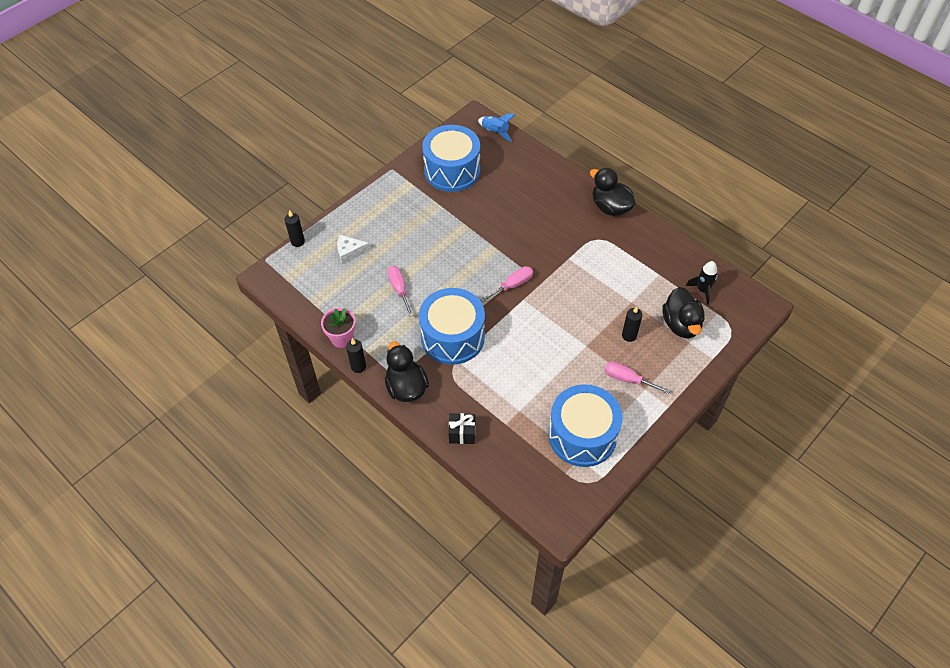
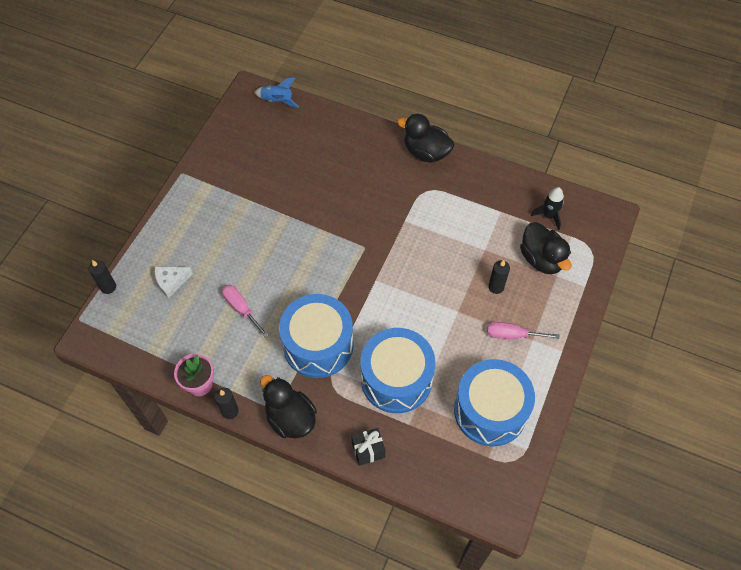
camera: 20 degrees left, 5 degrees up
blue drum [422,125,480,192] -> blue drum moved to [360,328,435,413]
pink screwdriver [480,266,533,302] -> none

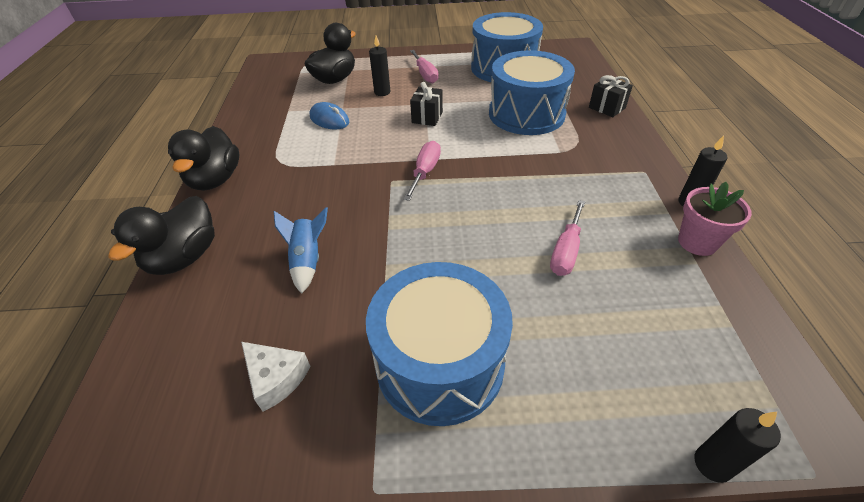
camera: 115 degrees left, 15 degrees down
white cheese [155,267,193,298] -> white cheese moved to [241,342,310,412]
blue rocket [254,78,299,107] -> blue rocket moved to [274,207,328,294]
black duck [260,375,317,438] -> black duck moved to [108,196,215,275]
blue drum [279,294,353,378] -> blue drum moved to [366,262,513,426]
black rocket [531,187,564,230] -> none
none -> blue mouse [310,102,349,129]
none -> pink screwdriver [404,141,441,201]
none -> black gift [410,82,443,126]

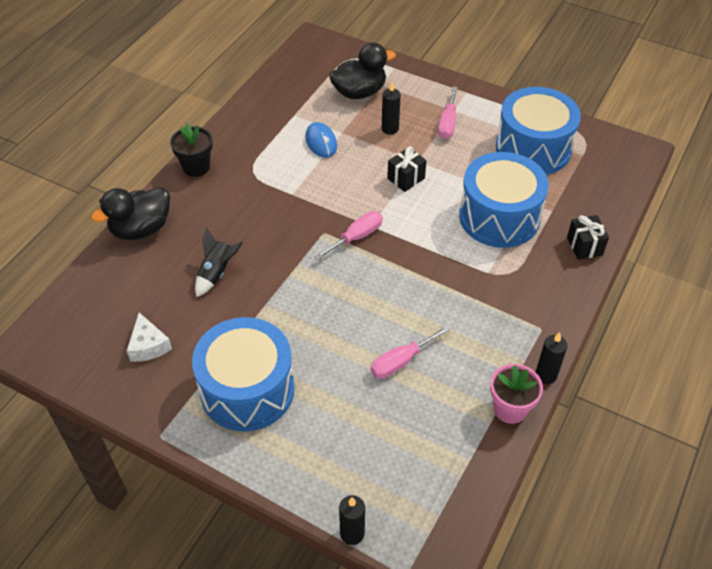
camera: 30 degrees right, 5 degrees up
black duck [168,126,239,191] -> black flower pot [170,124,213,177]
blue rocket [274,207,328,294] -> black rocket [195,228,243,297]

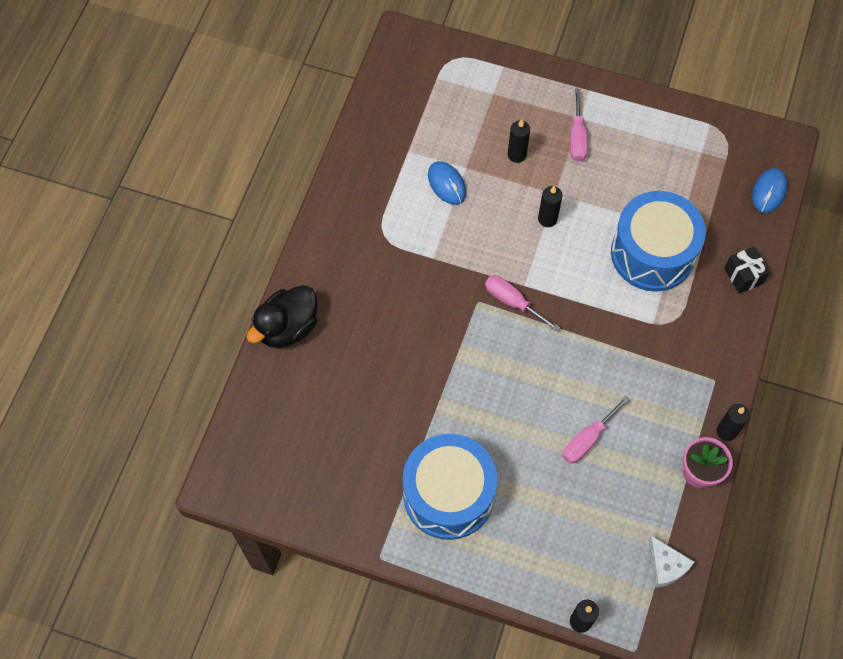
camera: 10 degrees left, 15 degrees up
white cheese [127,313,172,362] -> white cheese moved to [648,536,694,588]
black flower pot [170,124,213,177] -> none
black rocket [195,228,243,297] -> none
pink screwdriver [314,211,383,260] -> pink screwdriver turned 90 degrees counterclockwise [485,275,560,332]
black duck [329,42,396,99] -> none
black gift [387,146,427,192] -> black candle [538,186,562,227]
blue drum [496,87,581,175] -> none
none -> blue mouse [752,168,788,213]

